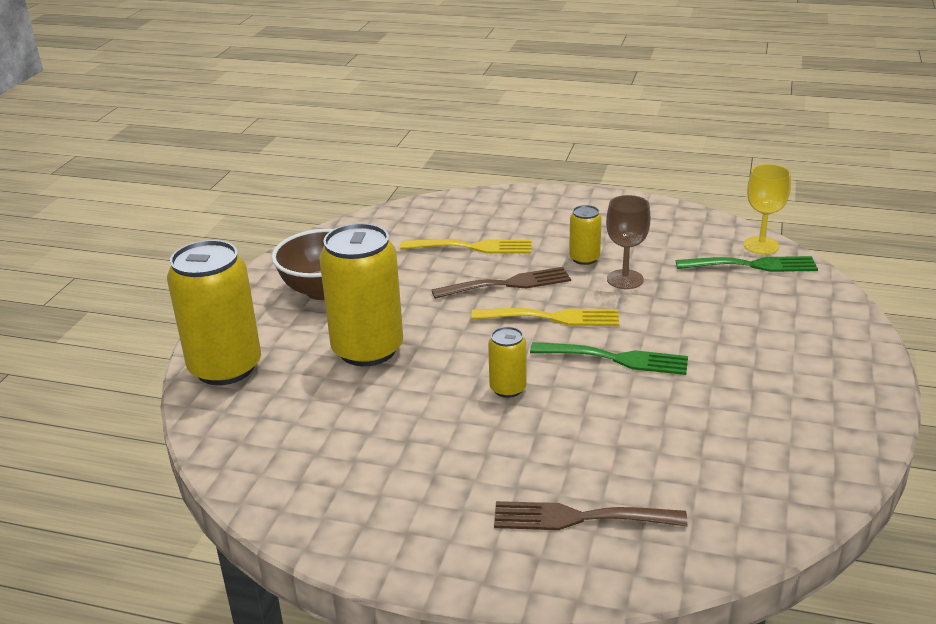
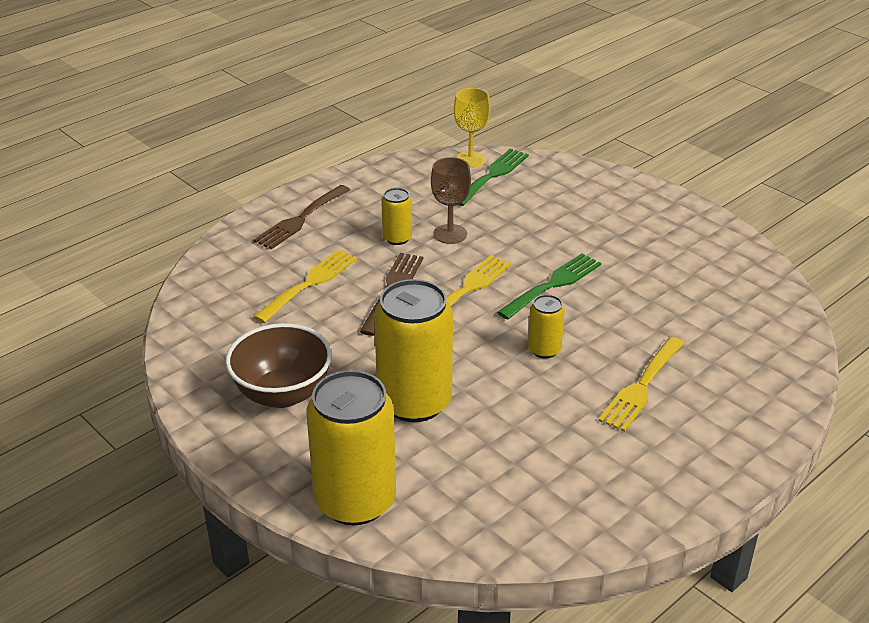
camera: 60 degrees left, 5 degrees up
brown fork [494,501,688,530] -> brown fork moved to [254,185,350,249]
none -> yellow fork [598,337,684,432]

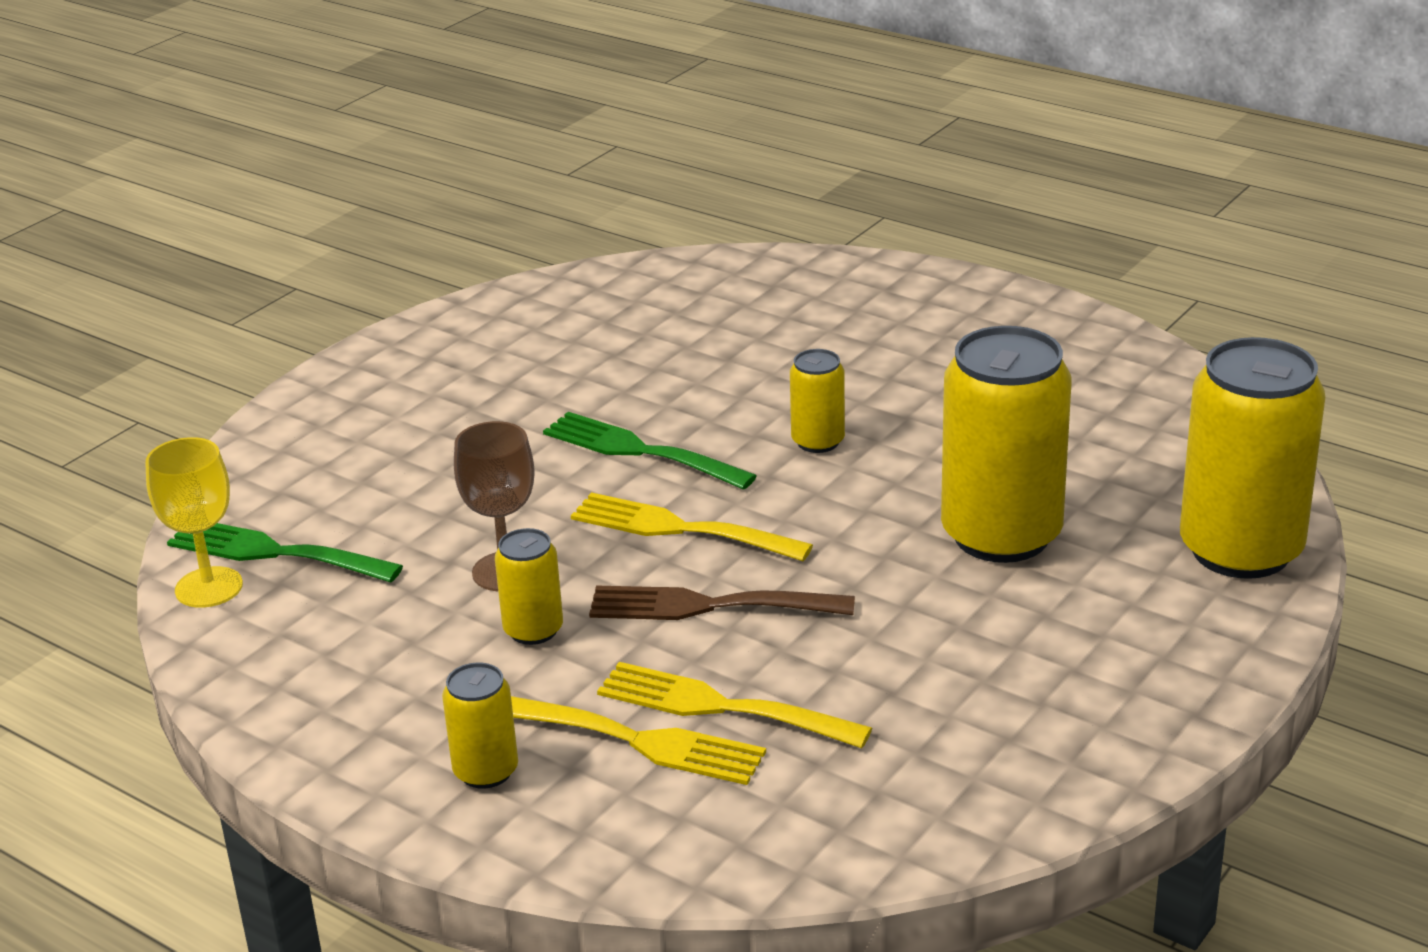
camera: 100 degrees left, 5 degrees down
brown bowl [226,323,332,408] -> none
brown fork [254,185,350,249] -> yellow can [442,663,518,789]
yellow fork [598,337,684,432] -> yellow fork moved to [511,696,766,785]

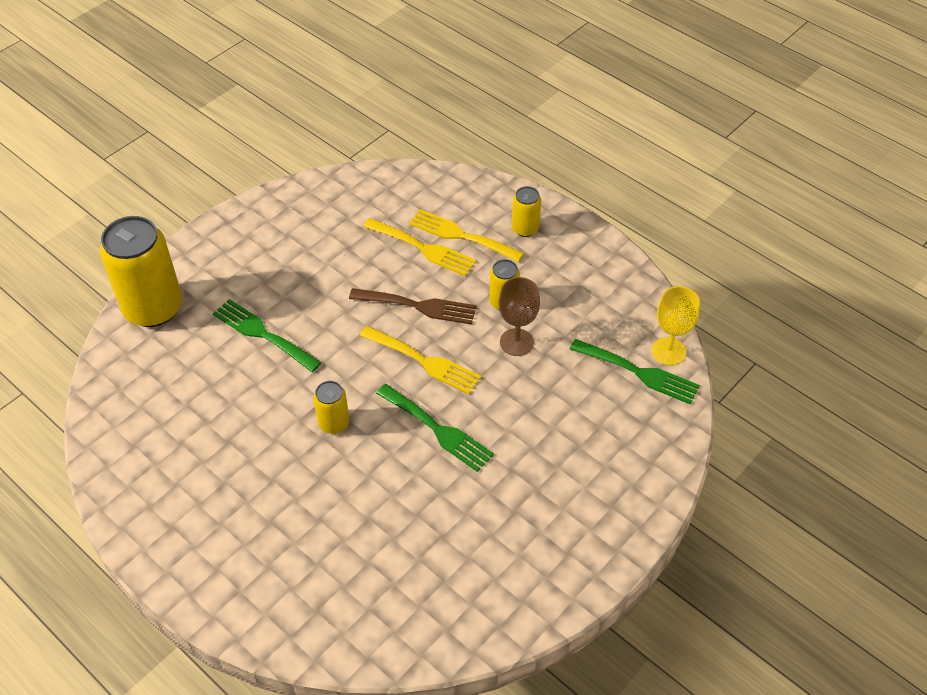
camera: 175 degrees left, 20 degrees up
yellow can [941,326,1071,563] -> green fork [213,299,322,372]

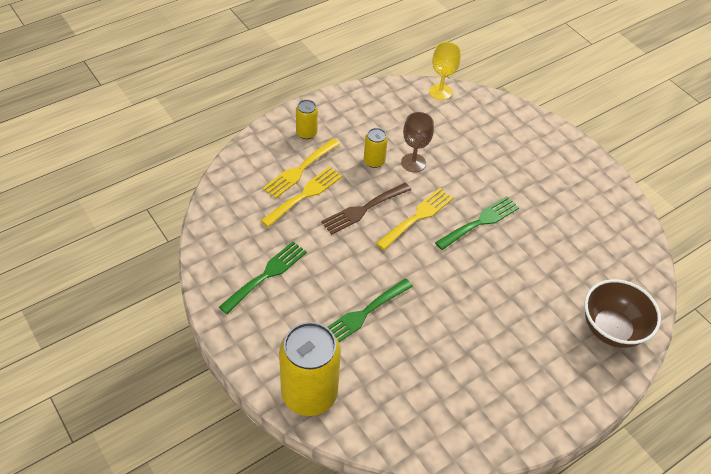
camera: 80 degrees left, 0 degrees up
yellow can [313,381,349,434] -> none
brown fork [349,288,477,325] -> brown fork turned 150 degrees counterclockwise [321,183,411,235]
green fork [570,339,700,405] -> green fork moved to [219,241,307,314]
none -> brown bowl [584,279,661,348]

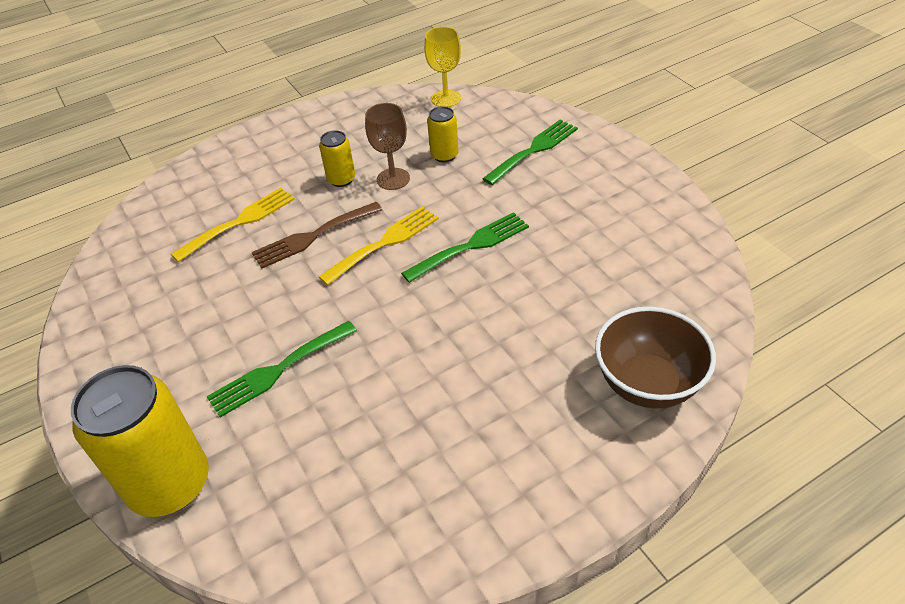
camera: 10 degrees right, 5 degrees down
green fork [219,241,307,314] -> green fork moved to [482,120,578,185]
yellow fork [263,138,340,199] -> none
yellow can [296,100,318,139] -> yellow can moved to [427,106,459,162]

